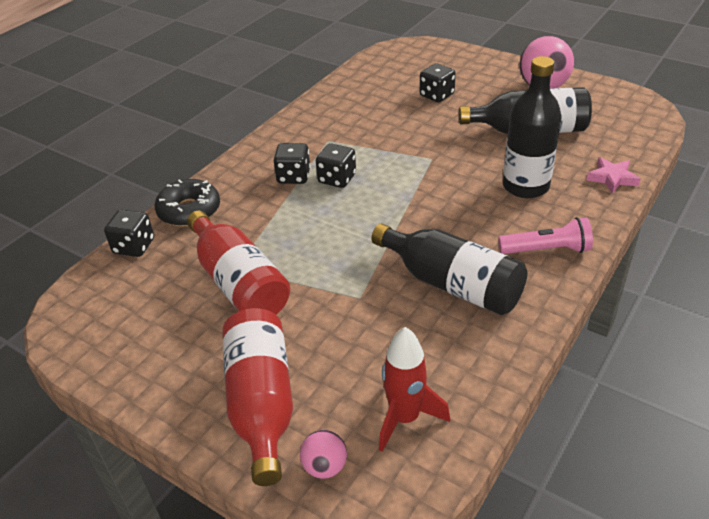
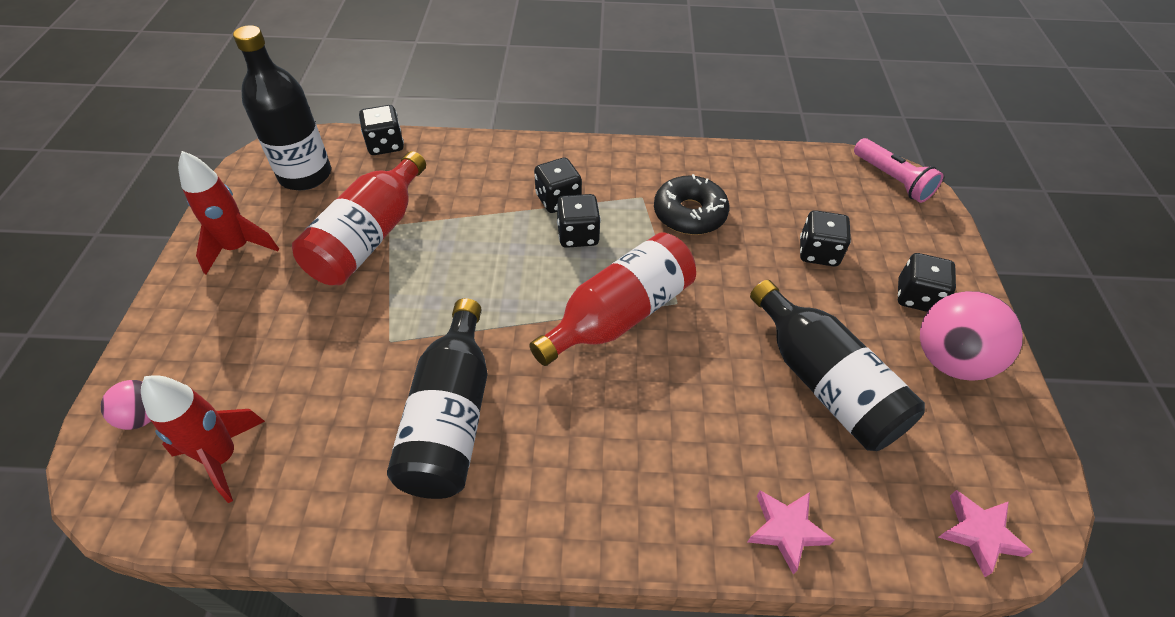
camera: 55 degrees right, 10 degrees up
black donut [155,179,220,227] -> black donut moved to [654,174,729,235]
red bottle [222,308,293,486] -> red bottle moved to [529,233,696,366]
pink flashlight [498,217,593,254] -> pink flashlight moved to [854,138,943,203]
black bottle [503,56,562,198] -> black bottle moved to [233,25,331,190]
none -> red rocket [178,151,279,274]
none -> black dice [898,253,956,312]
none -> pink star [939,490,1033,577]

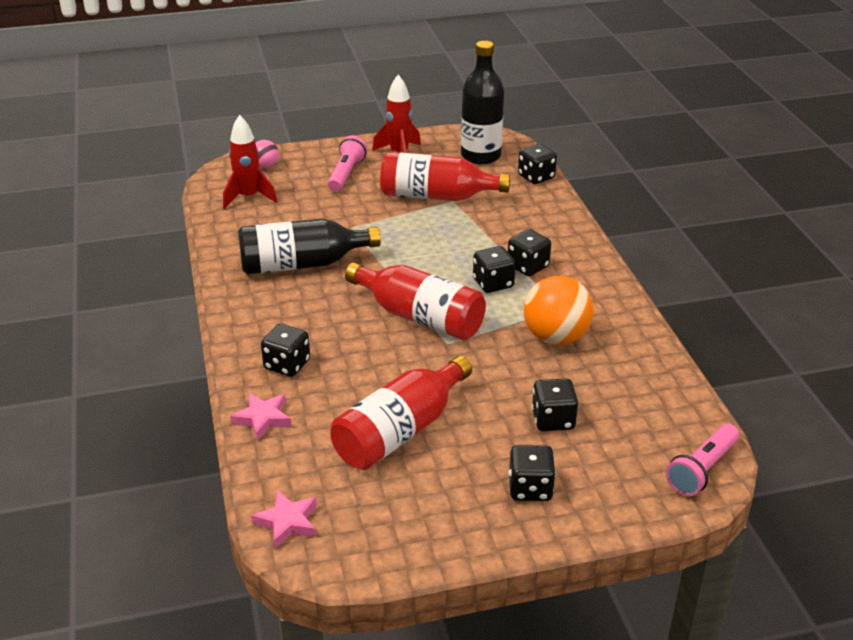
camera: 75 degrees right, 15 degrees down
black donut [654,174,729,235] -> orange ball [524,276,594,345]
black bottle [750,280,925,451] -> red bottle [330,356,472,470]
pink ball [920,291,1023,381] -> none
none -> black dice [261,324,310,377]
none -> pink flashlight [328,136,367,192]

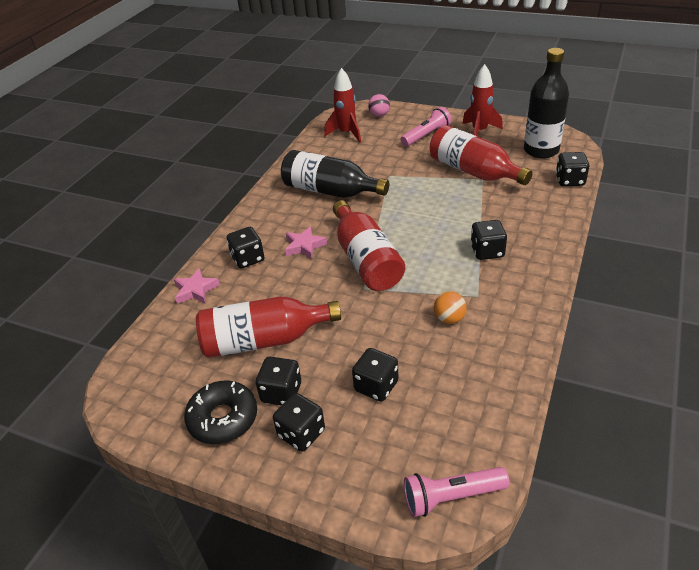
camera: 40 degrees right, 5 degrees up
pink star [251,491,317,548] -> pink star moved to [285,226,327,259]
black dice [473,246,516,293] -> black dice moved to [256,357,301,405]
orange ball [524,276,594,345] -> orange ball [434,291,467,324], size x0.52
none -> black donut [184,380,257,444]

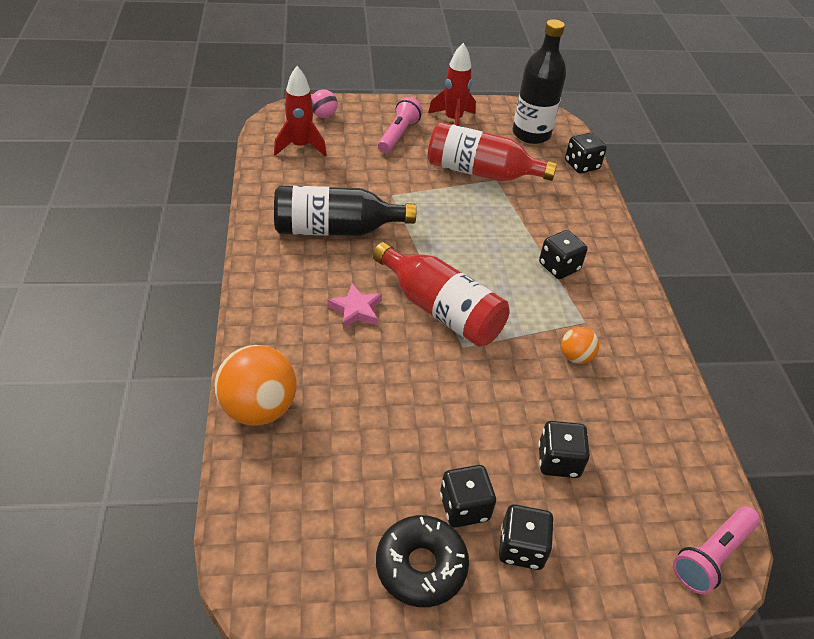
camera: 35 degrees left, 5 degrees up
pink star [174,268,220,304] -> orange ball [215,345,297,426]
red bottle [196,296,341,358] -> none
black dice [227,227,264,268] -> none

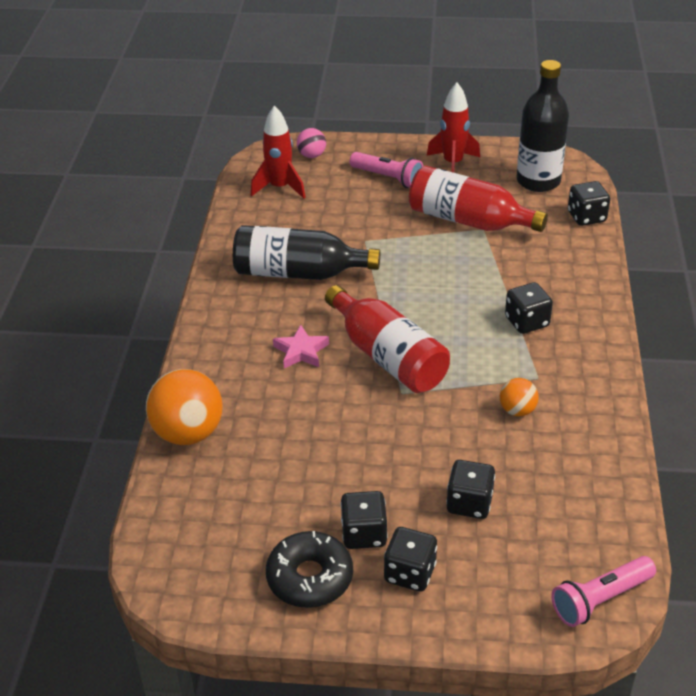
camera: 15 degrees right, 5 degrees down
pink flashlight [378,97,423,153] -> pink flashlight turned 90 degrees clockwise [350,152,423,188]

